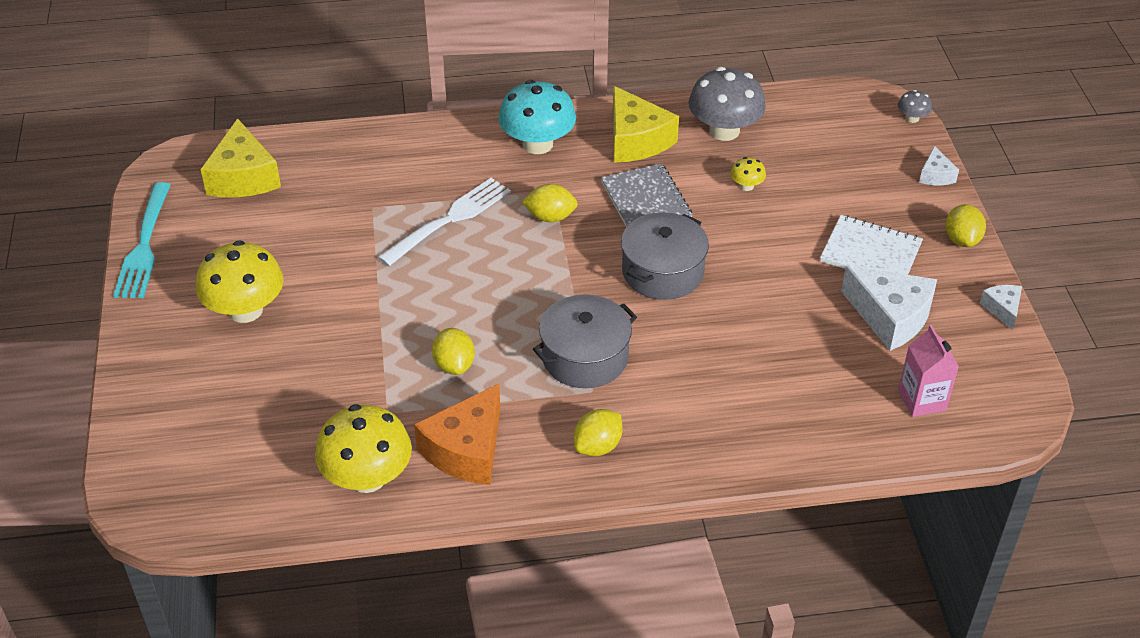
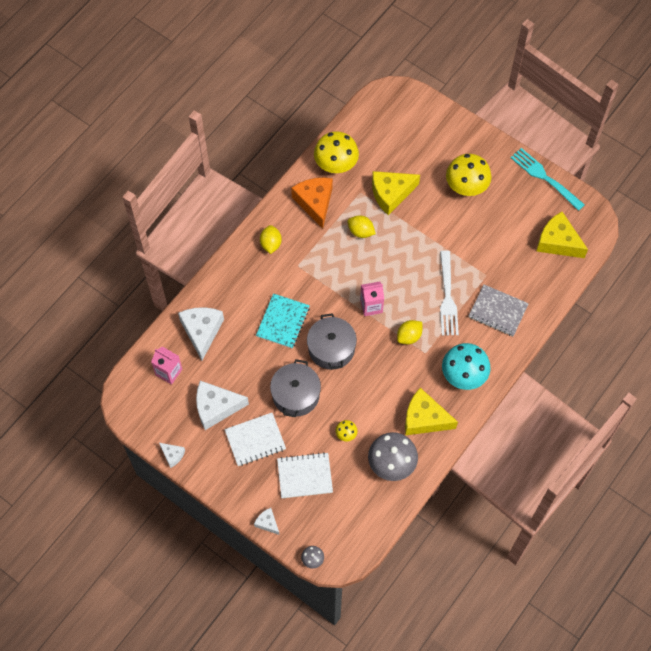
camera: 135 degrees right, 20 degrees up
grey pot [533,294,637,388] -> grey pot moved to [270,359,321,417]
grey notebook [601,163,693,227] -> grey notebook moved to [469,285,529,336]
yellow lemon [945,204,986,247] -> none
none -> white cheese [178,307,224,360]
none -> turquoise notebook [256,293,310,349]
none -> white notebook [277,452,333,498]
none -> pink carton [360,281,384,316]
none -> yellow cheese [372,171,420,215]

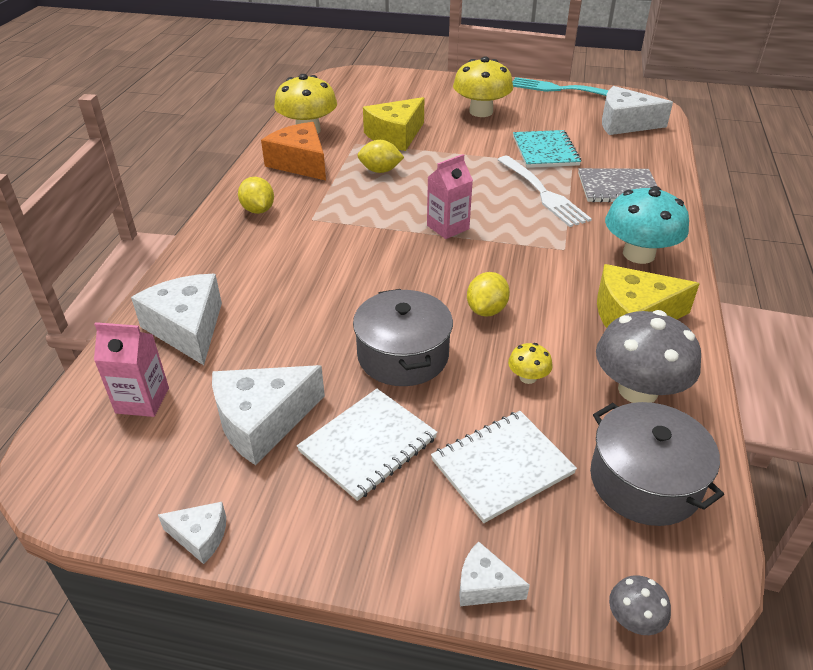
camera: 25 degrees left, 25 degrees down
turquoise notebook [256,293,310,349] -> turquoise notebook moved to [513,130,581,168]
grey pot [307,313,357,370] -> grey pot moved to [590,402,724,526]
yellow lemon [397,320,422,344] -> yellow lemon moved to [467,272,510,317]
yellow cheese [537,212,588,258] -> white cheese [602,86,673,135]

